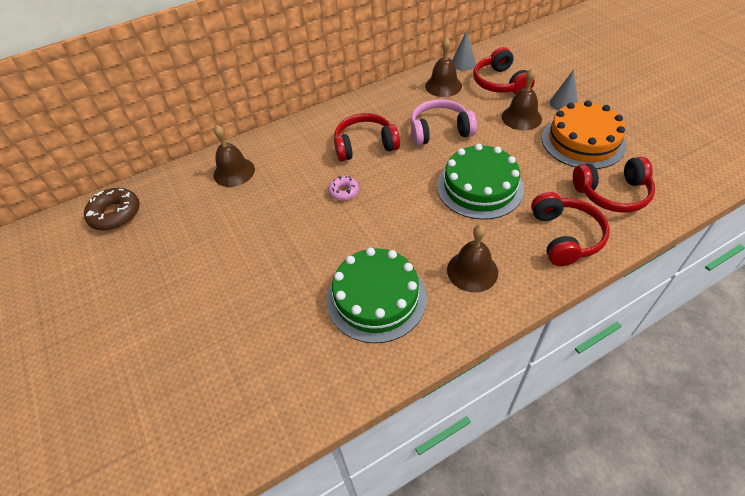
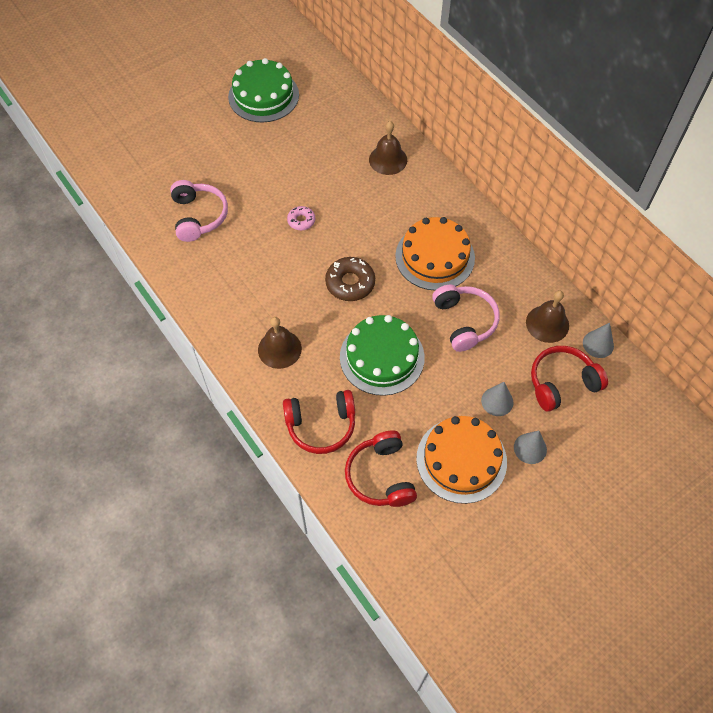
camera: 80 degrees right, 10 degrees up
brown donut [84,188,140,231] -> brown donut moved to [325,257,375,301]
green cake [327,248,427,343] -> green cake moved to [228,58,299,122]
pink donut [328,176,359,201] -> pink donut moved to [287,206,315,230]
red headphones [334,113,400,161] -> orange cake [395,217,475,291]
brown bell [502,68,542,130] -> grey cone [481,382,513,416]
none -> pink headphones [170,180,228,242]

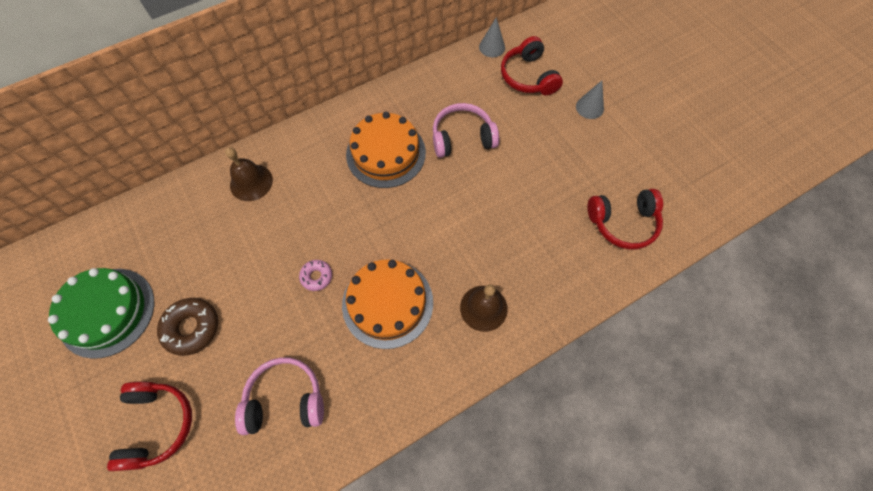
camera: 85 degrees left, 5 degrees up
red headphones [283,390,355,454] -> red headphones moved to [107,382,192,471]
brown donut [325,257,375,301] -> brown donut moved to [157,298,218,356]
green cake [340,315,425,396] -> none
orange cake [416,416,507,504] -> orange cake moved to [342,259,433,349]
grey cone [481,382,513,416] -> none
brown bell [526,290,569,343] -> none

